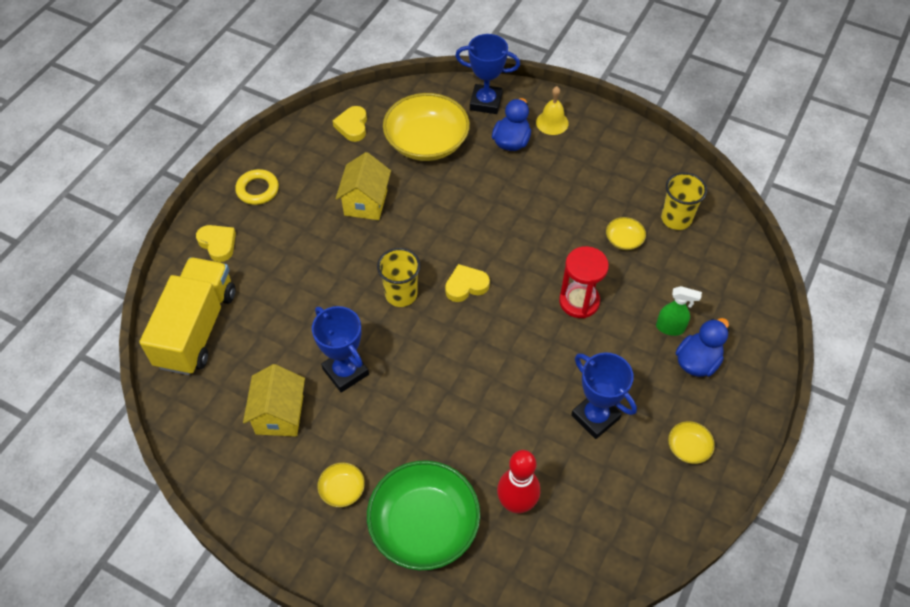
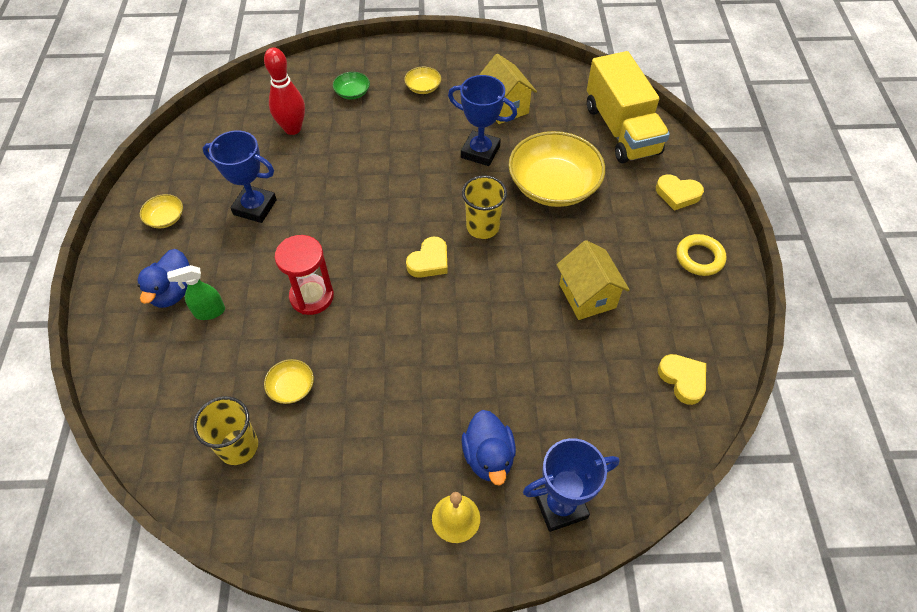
camera: 150 degrees right, 0 degrees up
green bowl [367,460,480,570] -> green bowl [333,72,370,99], size x0.43
yellow bowl [383,93,470,161] -> yellow bowl moved to [508,131,605,207]

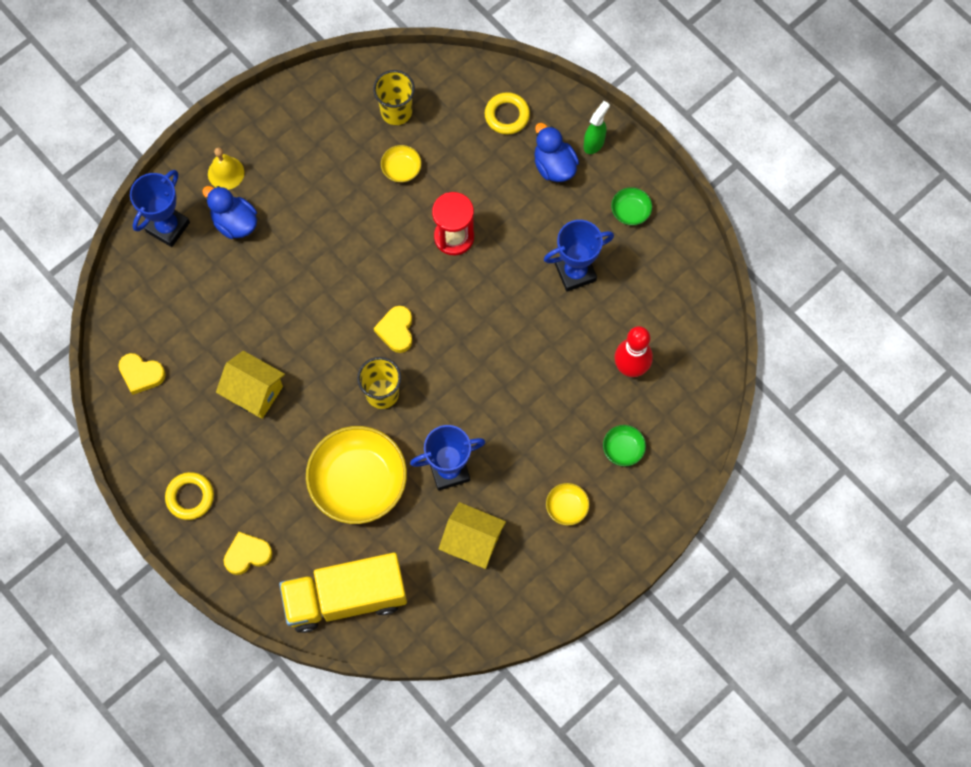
camera: 140 degrees right, 15 degrees up
yellow bowl [140,194,183,228] -> green bowl [611,187,652,225]
green spray bottle [167,265,225,320] -> green spray bottle moved to [584,101,610,154]
yellow truck [587,51,670,163] -> yellow truck turned 45 degrees counterclockwise [279,553,407,633]
none -> yellow ring [485,92,530,135]

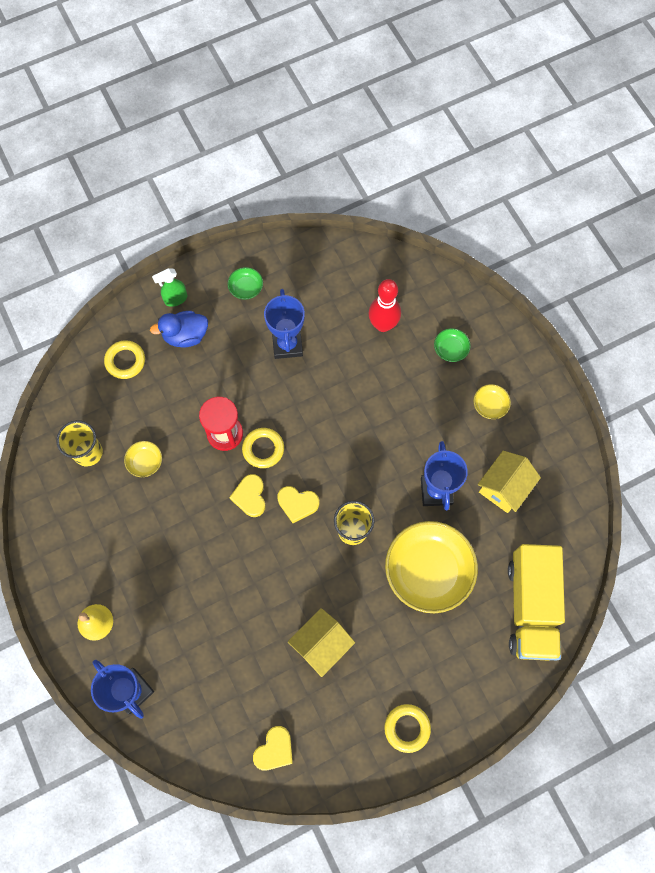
camera: 75 degrees left, 0 degrees up
blue duck [202,186,257,239] -> none
yellow heart [224,532,272,575] -> yellow heart moved to [229,474,266,517]
green spray bottle [584,101,610,154] -> green spray bottle turned 75 degrees counterclockwise [152,268,187,307]
none -> yellow ring [242,428,284,468]

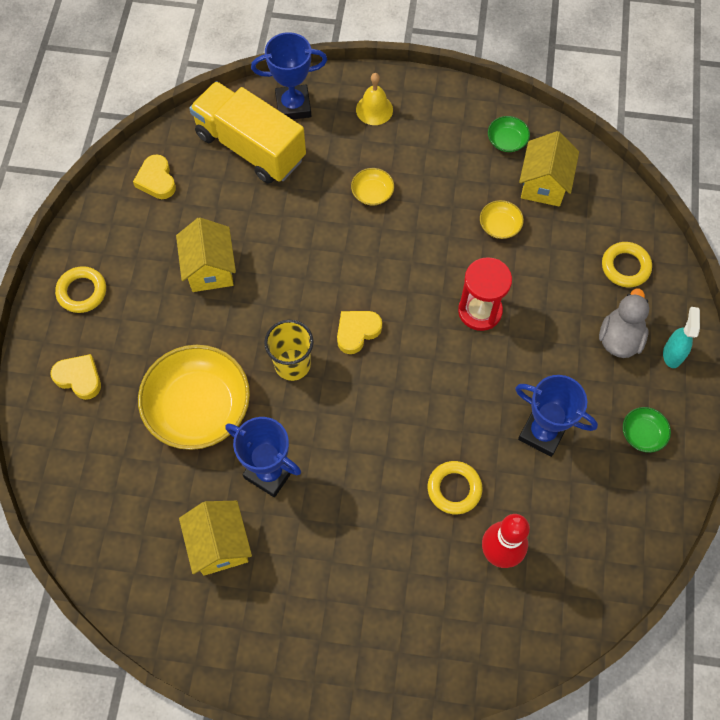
camera: 125 degrees right, 5 degrees down
yellow cup [56,420,103,467] -> yellow house [519,131,579,207]
blue duck [150,311,208,347] -> grey duck [599,289,649,358]
green spray bottle [152,268,187,307] -> turquoise spray bottle [663,307,700,368]
yellow heart [229,474,266,517] -> yellow heart moved to [50,354,101,400]
yellow ring [242,428,284,468] -> yellow ring moved to [428,461,483,514]
green bowl [434,328,471,362] -> green bowl moved to [488,116,530,152]
yellow bowl [473,384,511,419] -> yellow bowl moved to [351,168,394,206]
yellow truck [508,544,565,661] -> yellow truck moved to [189,81,306,184]

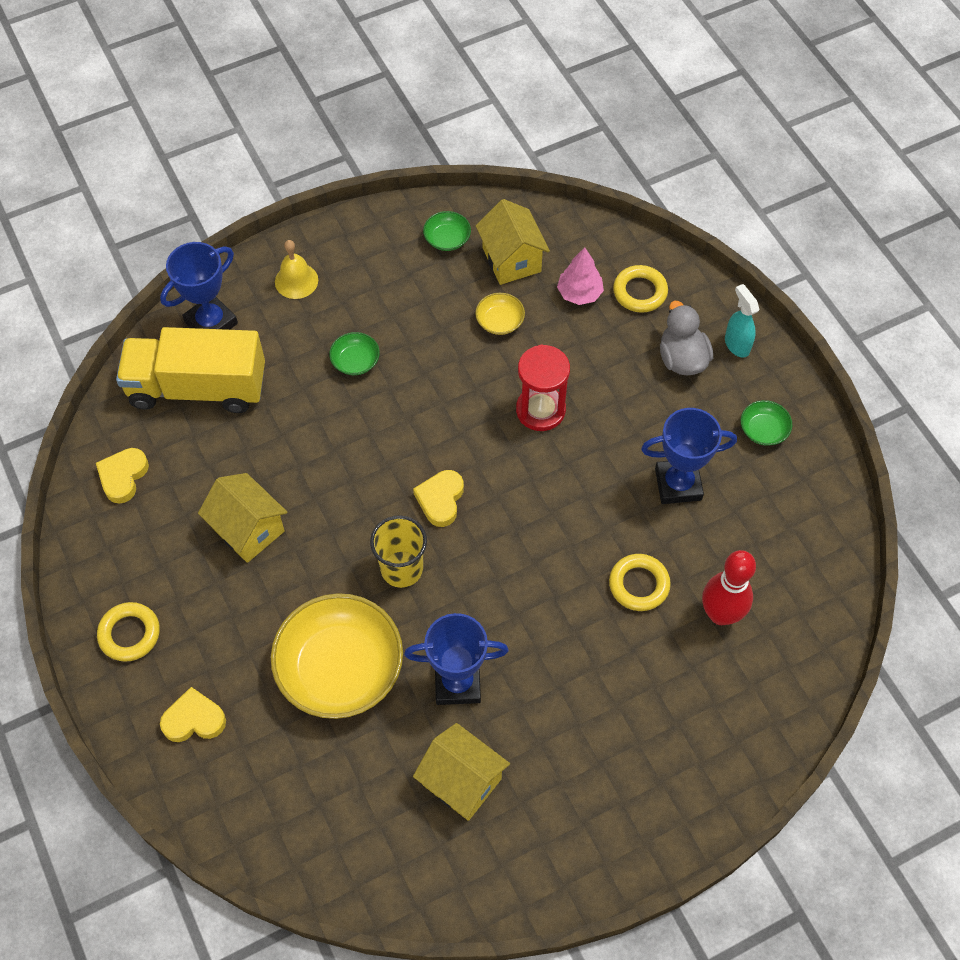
camera: 35 degrees left, 5 degrees down
yellow heart [133,154,176,199] -> yellow heart turned 75 degrees clockwise [96,448,149,504]
yellow bowl [351,168,394,206] -> green bowl [329,332,380,375]
none -> pink tree [557,247,604,305]

